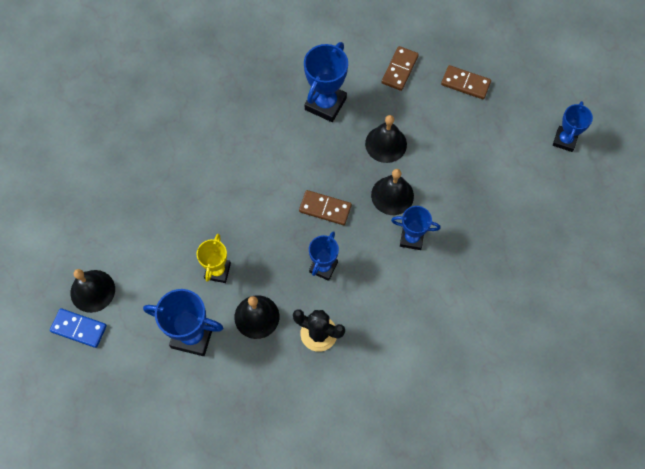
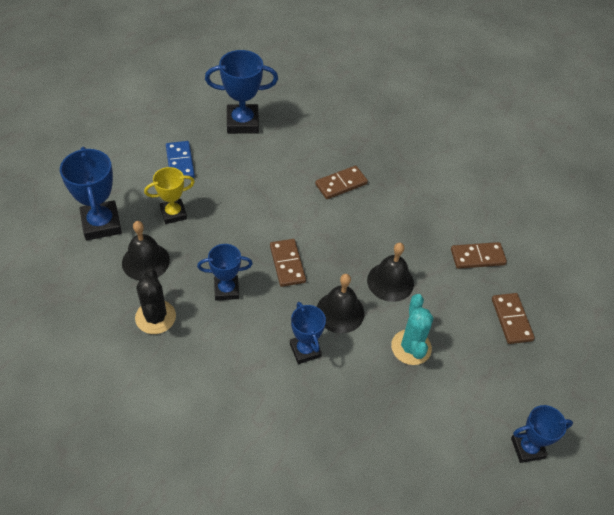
camera: 55 degrees right, 15 degrees down
blue domino [50,308,107,348] -> blue domino moved to [166,141,195,178]
black bell [71,269,115,313] -> none
blue trophy [304,42,348,122] -> blue trophy moved to [205,50,278,134]
none -> brown domino [315,166,368,199]
none -> turquoise cactus [391,294,433,365]

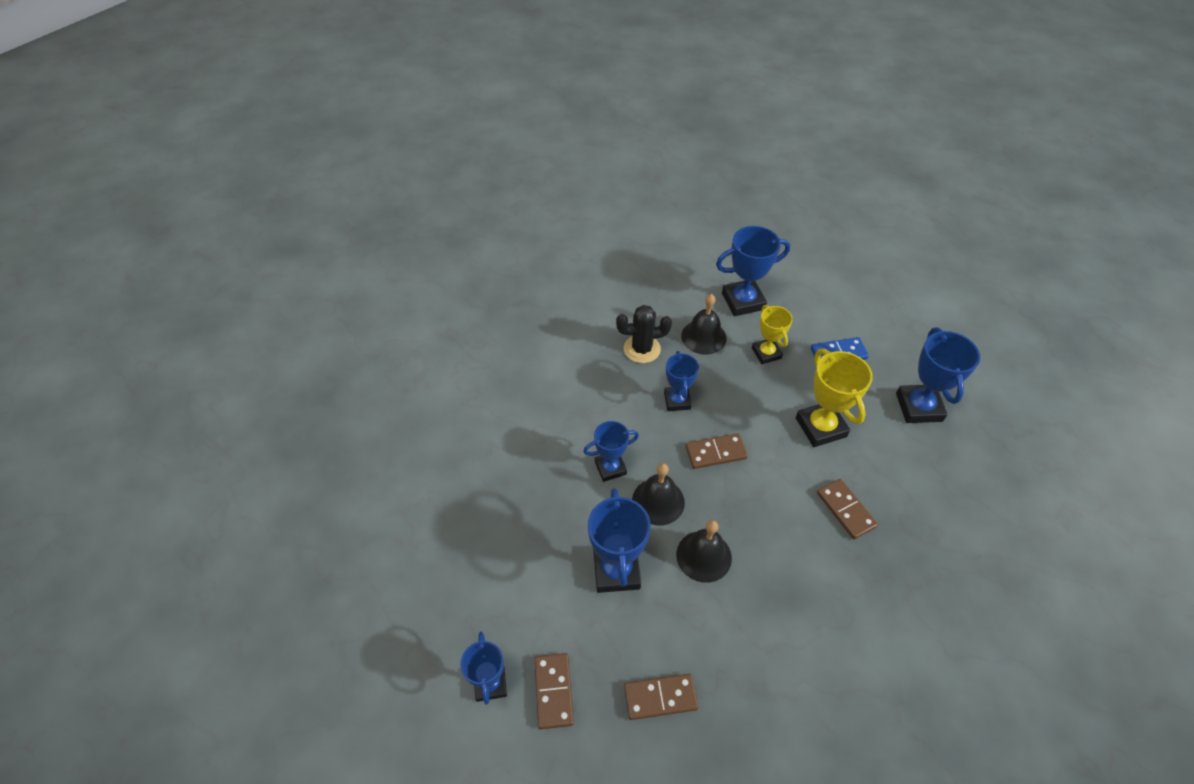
camera: 95 degrees right, 0 degrees up
turquoise cactus [391,294,433,365] -> blue trophy [588,488,651,593]
brown domino [451,242,507,269] -> brown domino moved to [534,653,574,729]
none -> yellow trophy [796,349,873,447]

